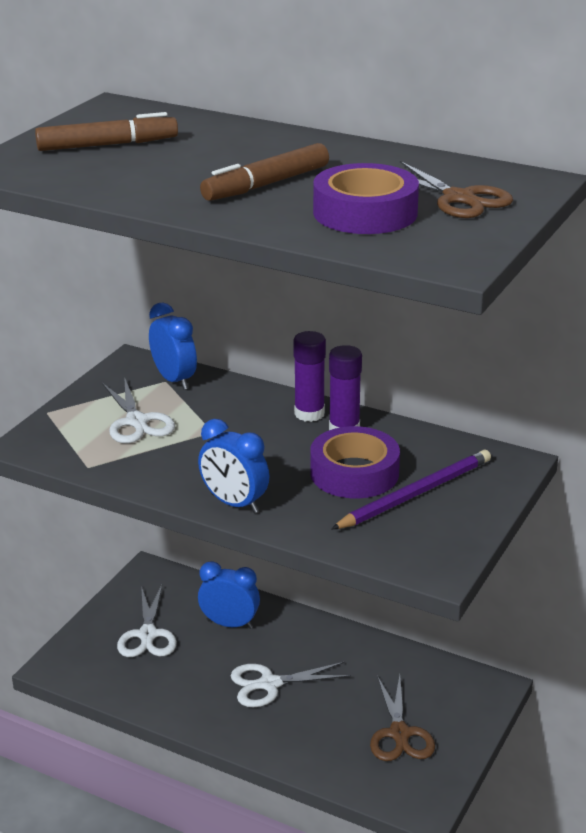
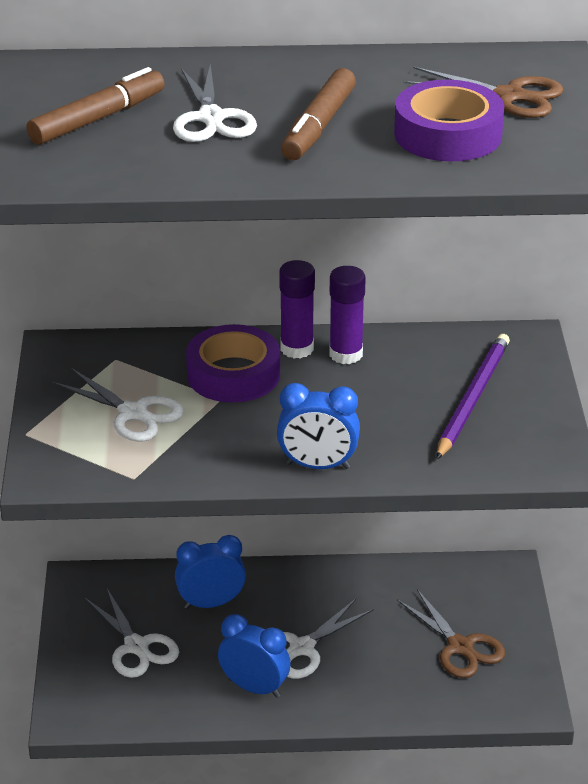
camera: 30 degrees left, 5 degrees up
blue clock [149,302,197,389] -> blue clock moved to [218,614,291,698]
purple tape [310,426,400,498] -> purple tape moved to [186,324,280,403]
none -> white scissors [173,64,257,142]

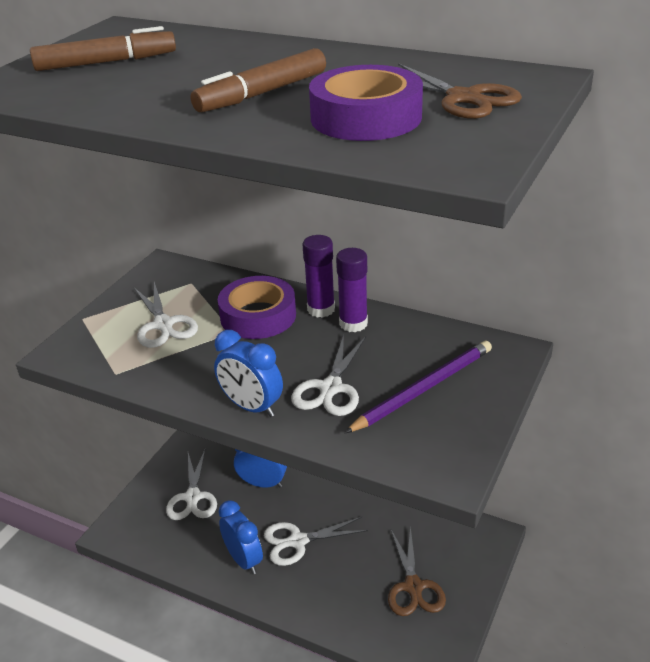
camera: 30 degrees right, 0 degrees up
white scissors [173,64,257,142] -> white scissors moved to [291,335,366,416]

